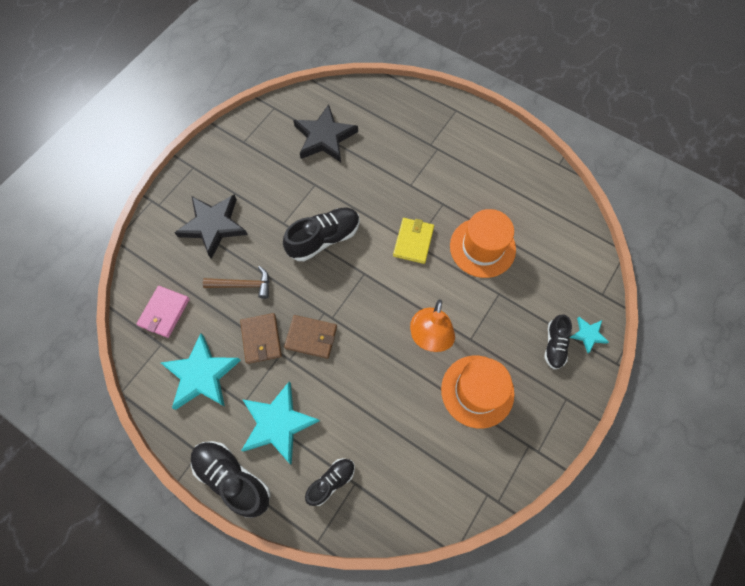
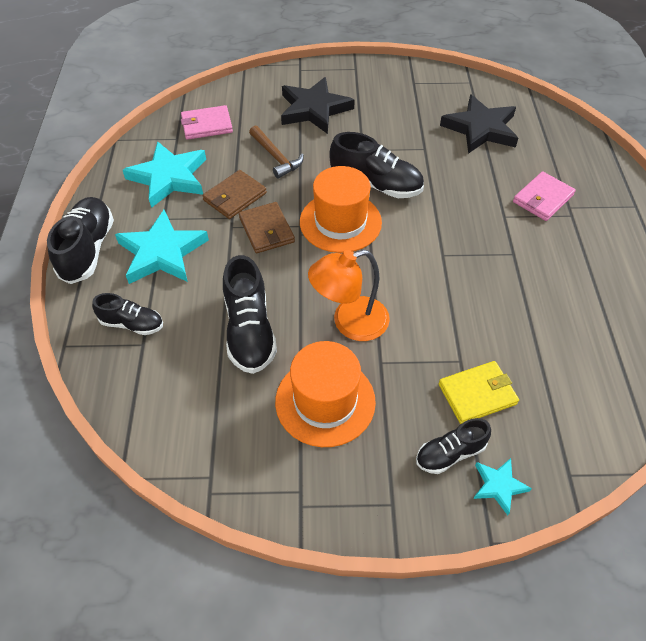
camera: 55 degrees right, 15 degrees down
yellow wallet [393,218,434,264] -> yellow wallet moved to [438,361,519,424]
orange hat [450,209,516,278] -> orange hat moved to [300,166,382,253]
none -> black shoe [223,255,277,374]
none -> pink wallet [513,171,576,221]

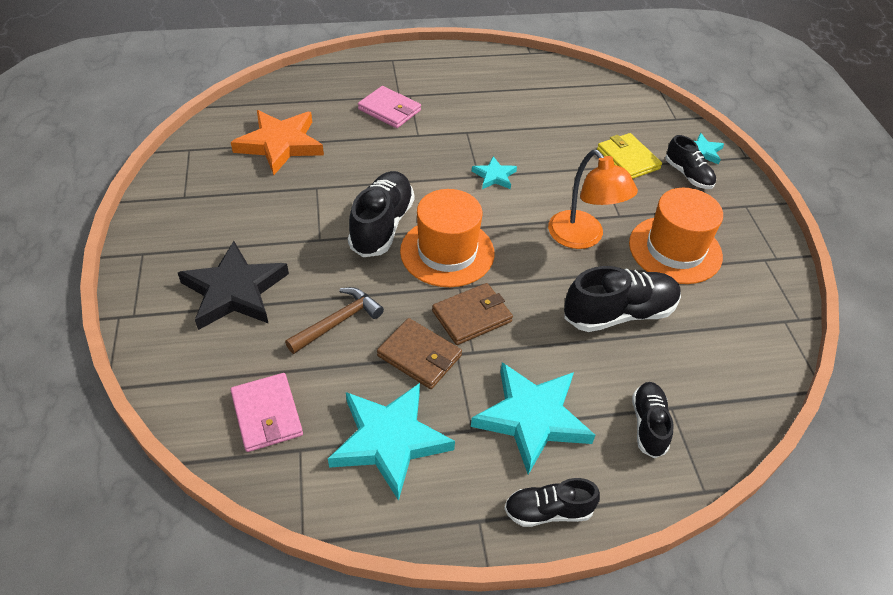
camera: 100 degrees left, 5 degrees down
black shoe [47,197,114,284] -> black shoe [504,478,600,527], size x0.60
black star [440,95,518,154] -> orange star [231,110,324,175]
none -> turquoise star [472,156,517,189]

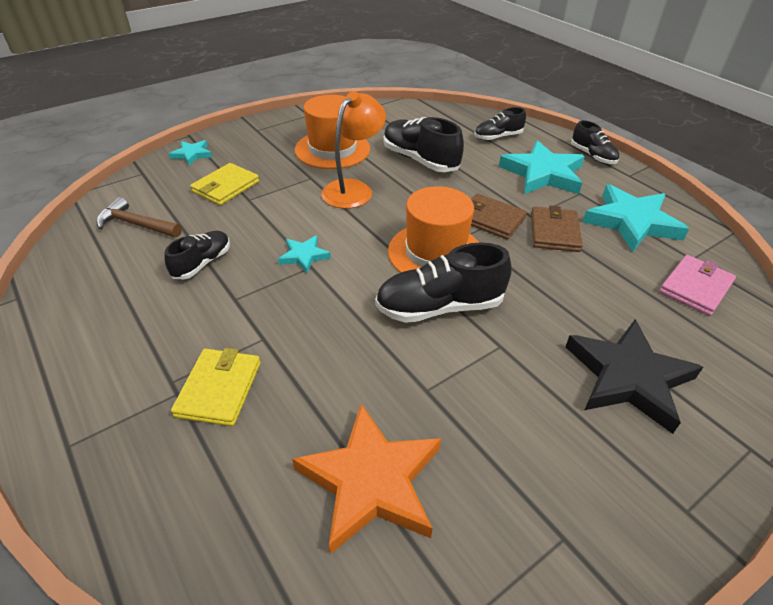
camera: 115 degrees left, 5 degrees down
brown hammer [285,287,384,354] -> brown hammer moved to [97,197,182,237]
pink wallet [358,86,421,128] -> yellow wallet [171,348,261,426]
black shoe [665,135,716,189] -> black shoe moved to [164,231,230,280]

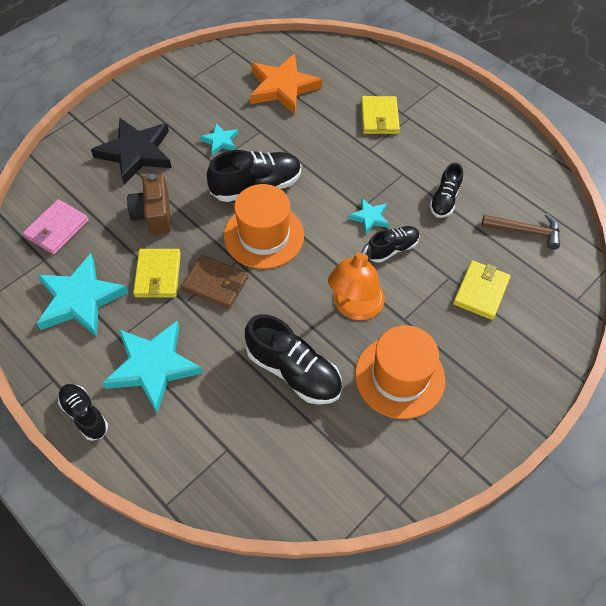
camera: 170 degrees right, 15 degrees up
turquoise star [169,140,212,166] -> turquoise star moved to [199,123,238,156]
black shoe [474,107,526,141] -> black shoe moved to [368,226,420,263]
brown wallet [531,205,583,252] -> yellow wallet [133,249,181,298]
none -> brown camera [127,174,171,234]

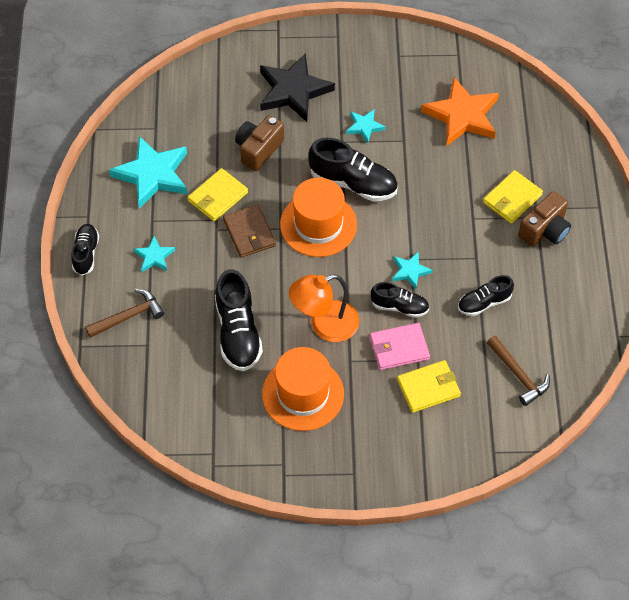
camera: 45 degrees right, 0 degrees up
pink wallet [23,199,89,255] -> pink wallet moved to [370,323,430,370]
turquoise star [102,320,203,413] -> turquoise star [133,236,175,272], size x0.50
none -> brown hammer [85,289,164,338]
none -> brown camera [518,191,571,247]

